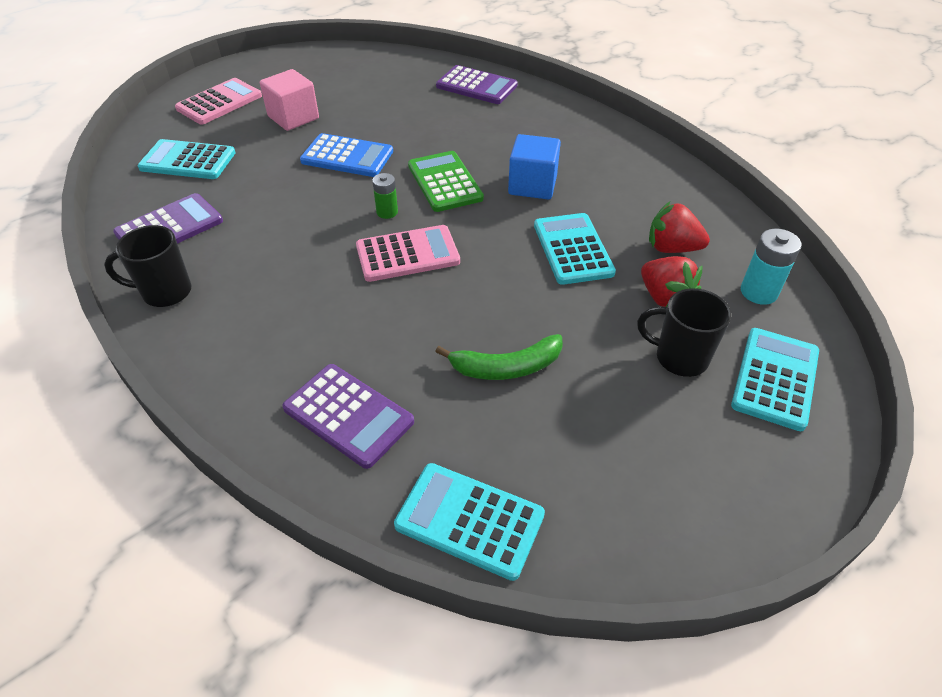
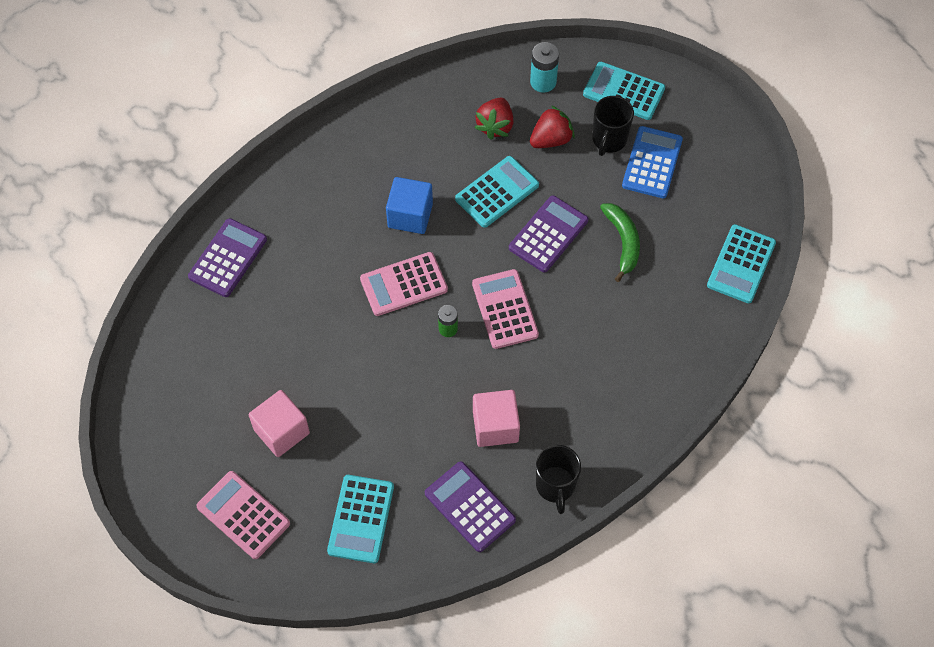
camera: 90 degrees left, 15 degrees up
purple calculator [282,364,414,469] -> purple calculator moved to [509,195,588,273]
blue calculator [300,133,393,177] -> blue calculator moved to [622,126,683,198]
green calculator [408,151,484,212] -> pink calculator [360,252,448,316]
turquoise calculator [534,213,616,285] -> turquoise calculator turned 150 degrees clockwise [455,156,539,228]
none -> pink cube [473,390,520,447]

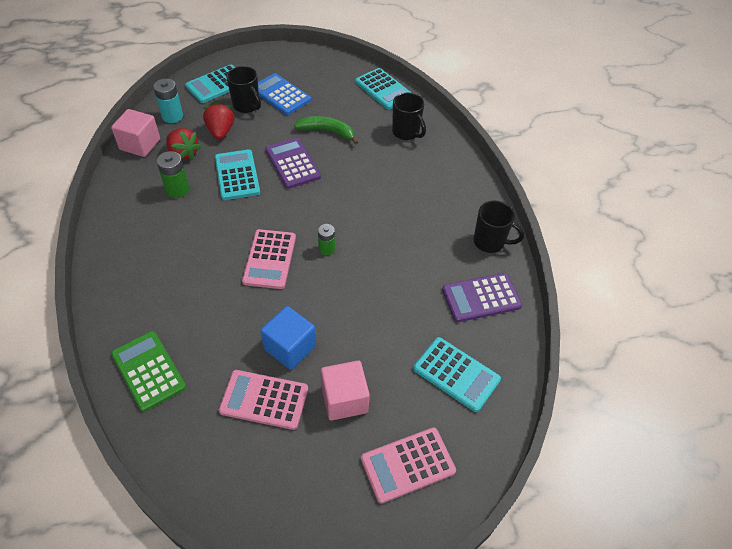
camera: 65 degrees left, 10 degrees down
purple calculator [188,218,267,297] -> green calculator [111,331,186,412]
blue cube [386,177,433,234] -> blue cube moved to [261,306,316,370]
pink calculator [472,269,539,349] -> pink calculator moved to [219,370,308,430]
pink cube [473,390,520,447] -> pink cube moved to [111,109,160,157]
none -> green battery [157,151,189,198]
none -> black mug [392,93,426,140]

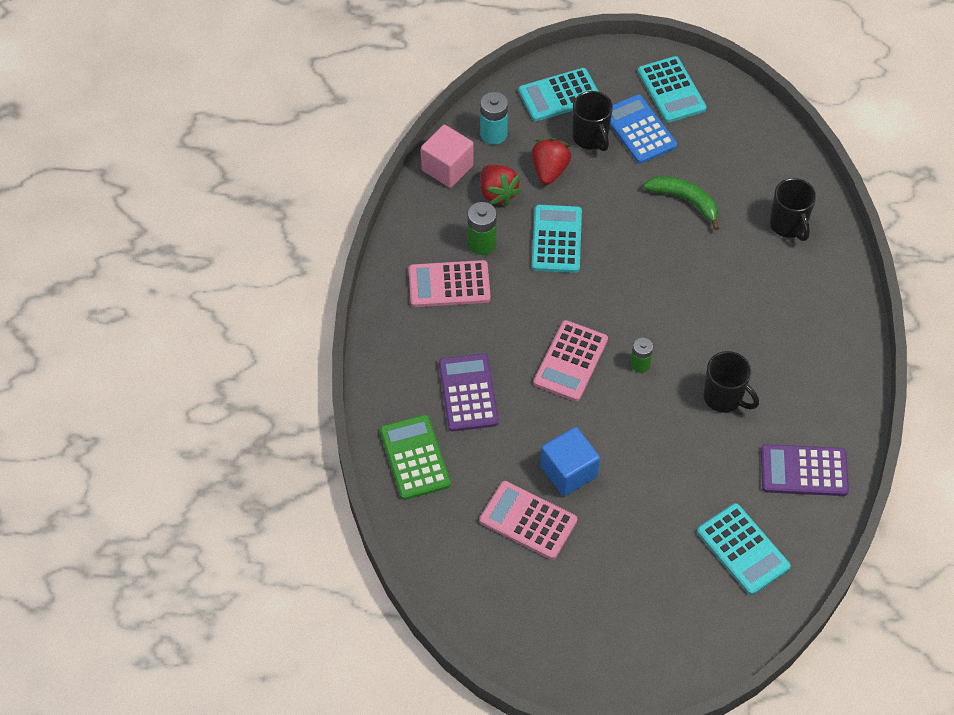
camera: 20 degrees right, 5 degrees up
purple calculator [265,138,321,189] -> purple calculator moved to [439,353,499,432]
pink cube [321,360,370,421] -> none
turquoise calculator [355,68,411,110] -> turquoise calculator moved to [638,56,707,123]
pink calculator [361,427,456,504] -> pink calculator moved to [409,260,491,307]
black mug [473,201,524,253] -> black mug moved to [704,351,759,413]

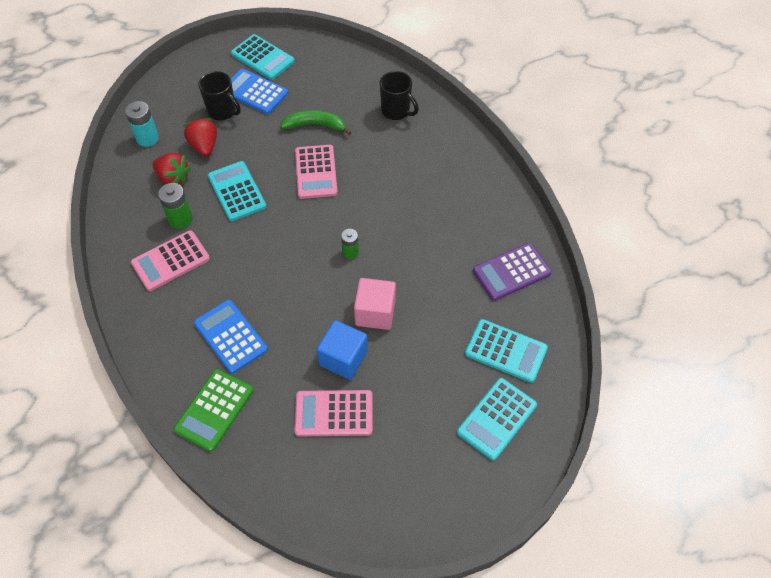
camera: 30 degrees left, 0 degrees up
green calculator [380,415,451,500] -> green calculator turned 105 degrees counterclockwise [174,369,254,452]
pink cube [421,125,474,188] -> pink cube moved to [354,278,396,330]
purple calculator [439,353,499,432] -> blue calculator [194,300,268,374]
turquoise calculator [518,68,599,121] -> turquoise calculator moved to [457,378,537,460]
pink calculator [533,320,608,401] -> pink calculator moved to [295,145,338,199]
black mug [704,351,759,413] -> none

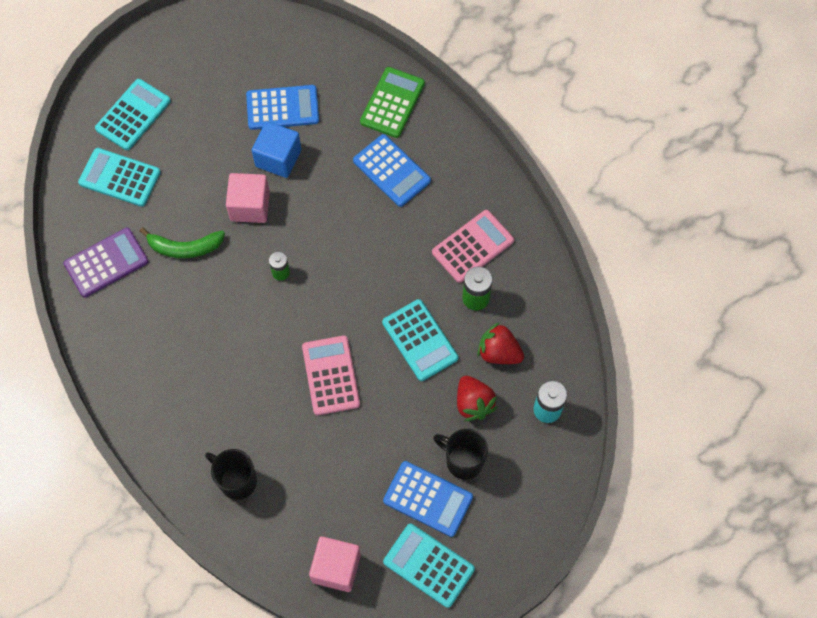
camera: 175 degrees right, 10 degrees up
green banana [280,110,352,135] -> green banana moved to [140,228,225,258]
pink calculator [294,390,373,436] -> blue calculator [246,85,319,130]
none -> pink cube [309,536,361,592]

